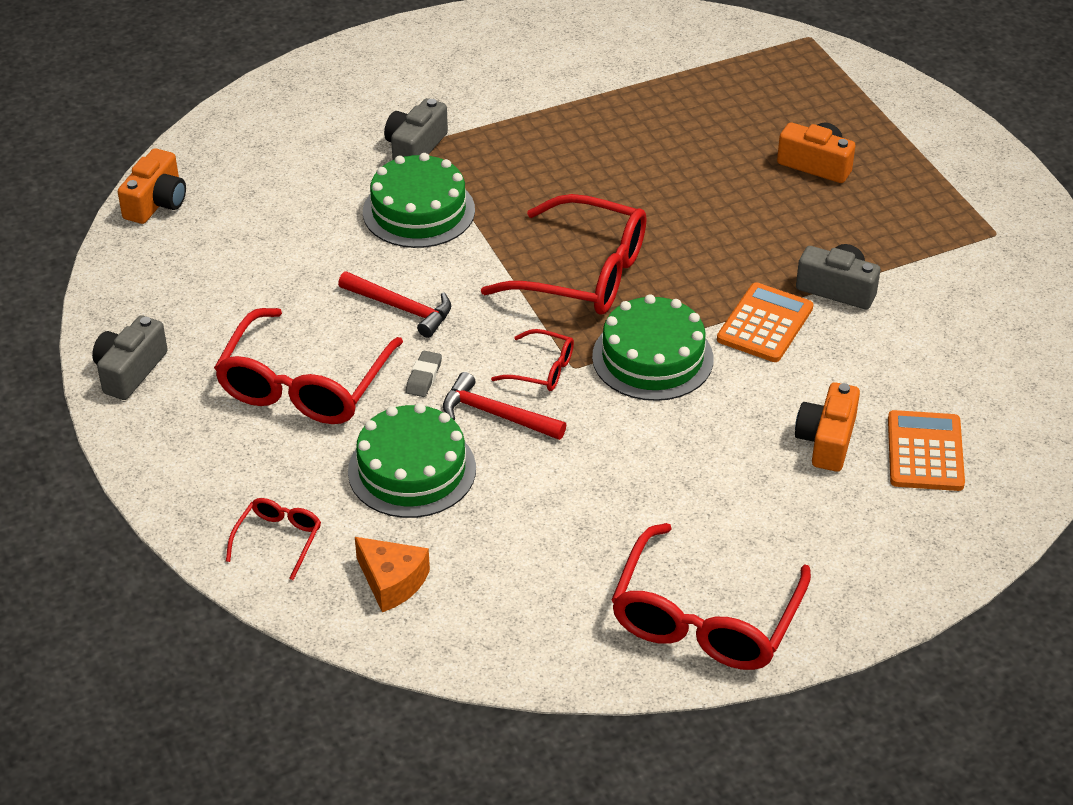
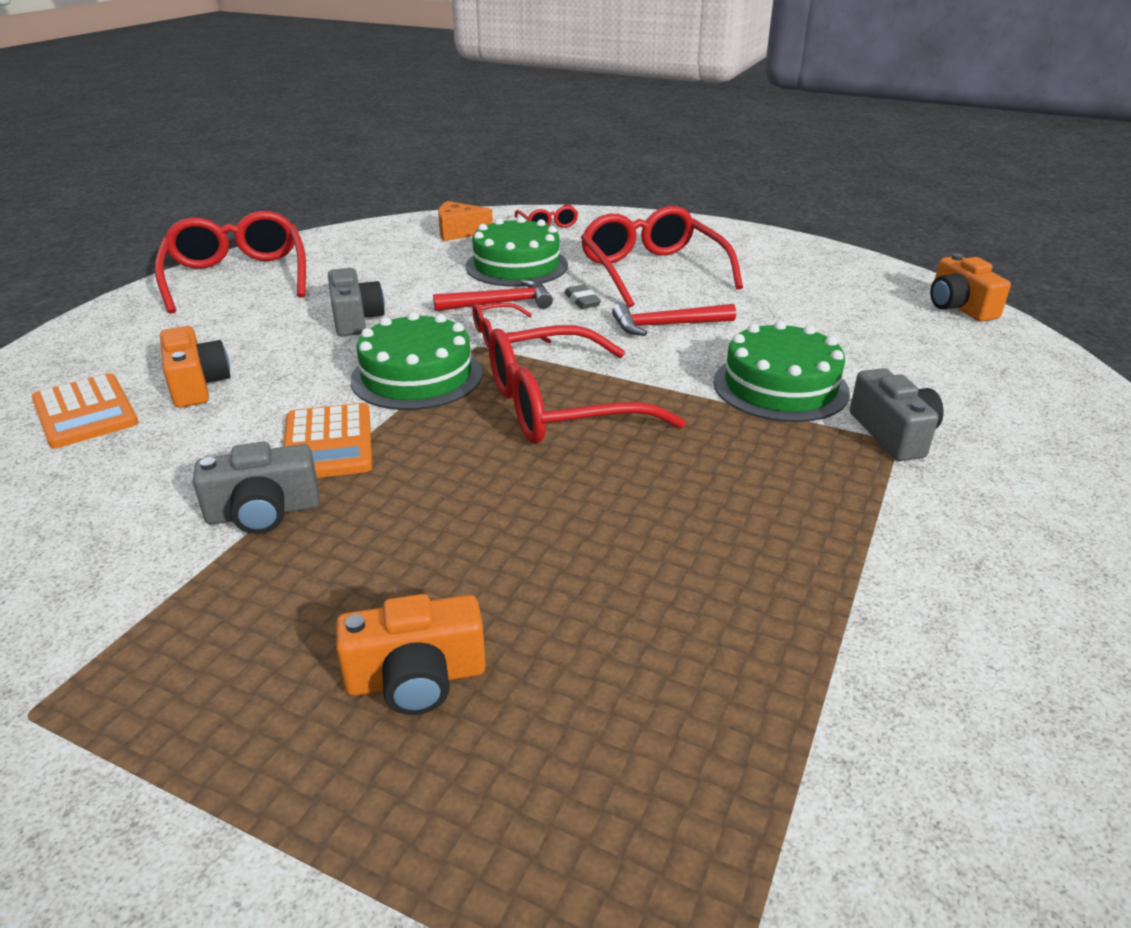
camera: 140 degrees right, 10 degrees down
grey camera [92,315,168,400] -> grey camera moved to [328,268,385,336]

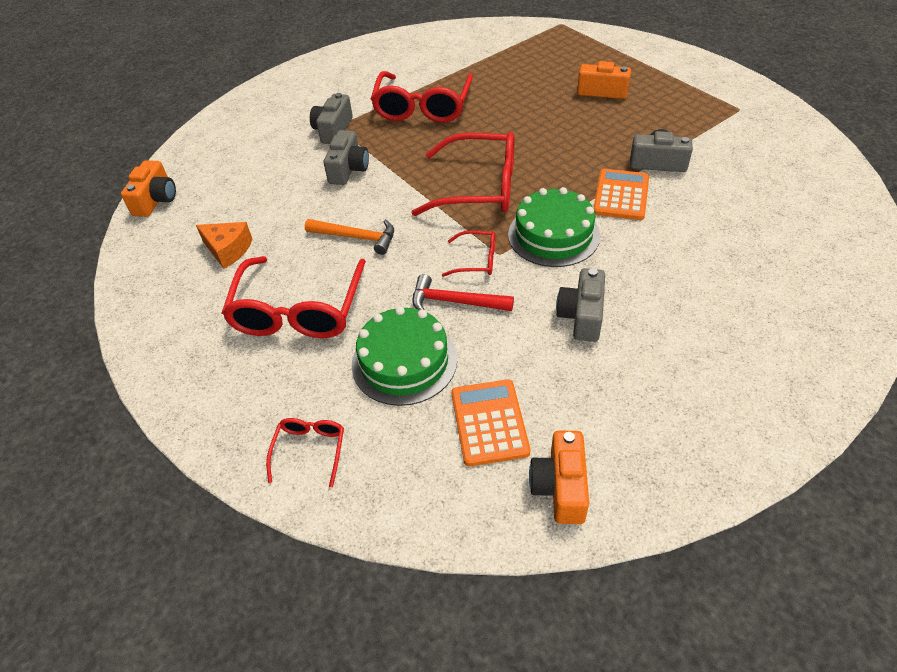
camera: 150 degrees left, 15 degrees up
orange calculator [32,373,138,448] -> orange calculator moved to [451,379,530,466]
red glasses [155,211,306,314] -> red glasses moved to [371,71,473,123]
orange camera [160,326,231,408] -> orange camera moved to [529,431,589,524]
orange cheese [438,201,493,241] -> orange cheese moved to [196,222,252,269]
grey eraser [564,285,601,309] -> none
red hammer [612,303,736,336] -> orange hammer [305,219,394,255]
green cake [713,321,850,422] -> grey camera [323,130,369,185]

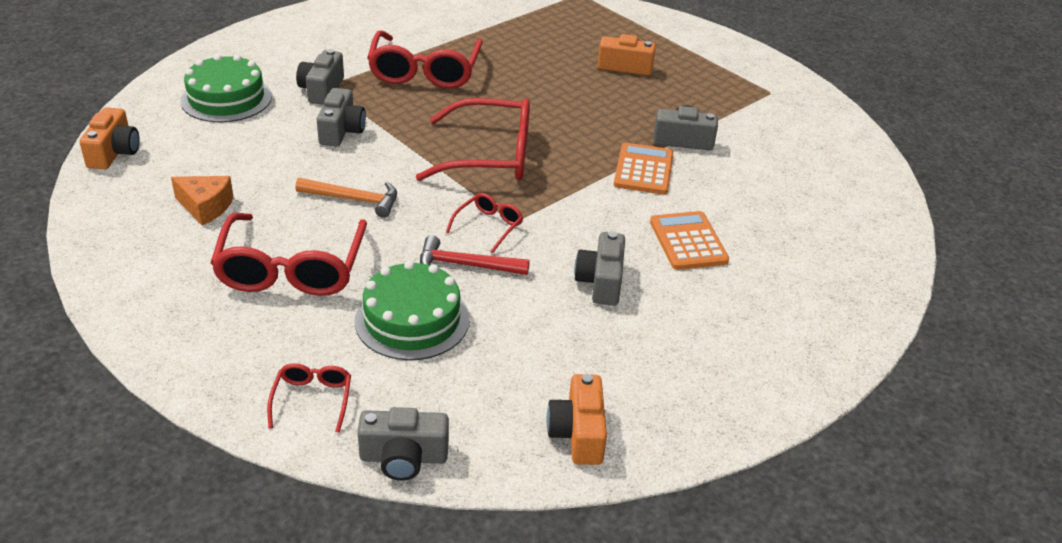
camera: 10 degrees left, 10 degrees down
red glasses [442,231,495,277] -> red glasses turned 60 degrees counterclockwise [446,193,523,254]
orange calculator [451,379,530,466] -> orange calculator moved to [650,211,729,270]
green cake [508,187,600,267] -> green cake moved to [181,54,272,122]
none -> grey camera [357,407,449,481]

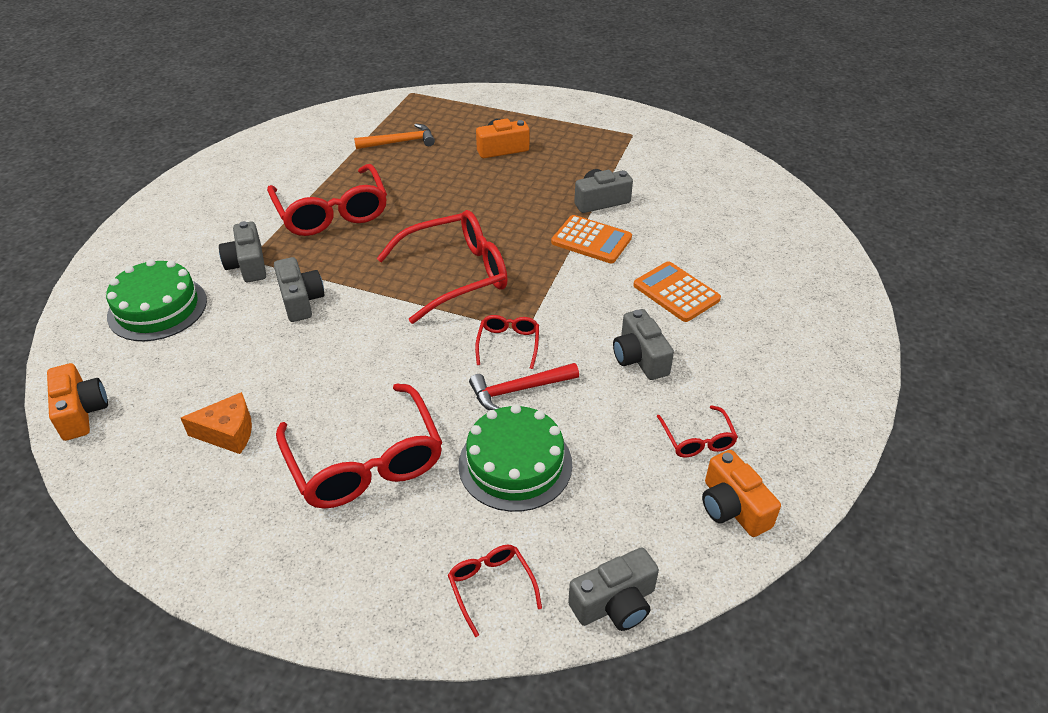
camera: 25 degrees left, 5 degrees up
orange hammer [295,178,397,218] -> orange hammer moved to [354,124,435,149]
orange calculator [614,143,674,195] -> orange calculator turned 135 degrees clockwise [551,215,632,263]
none -> red glasses [657,405,738,458]

